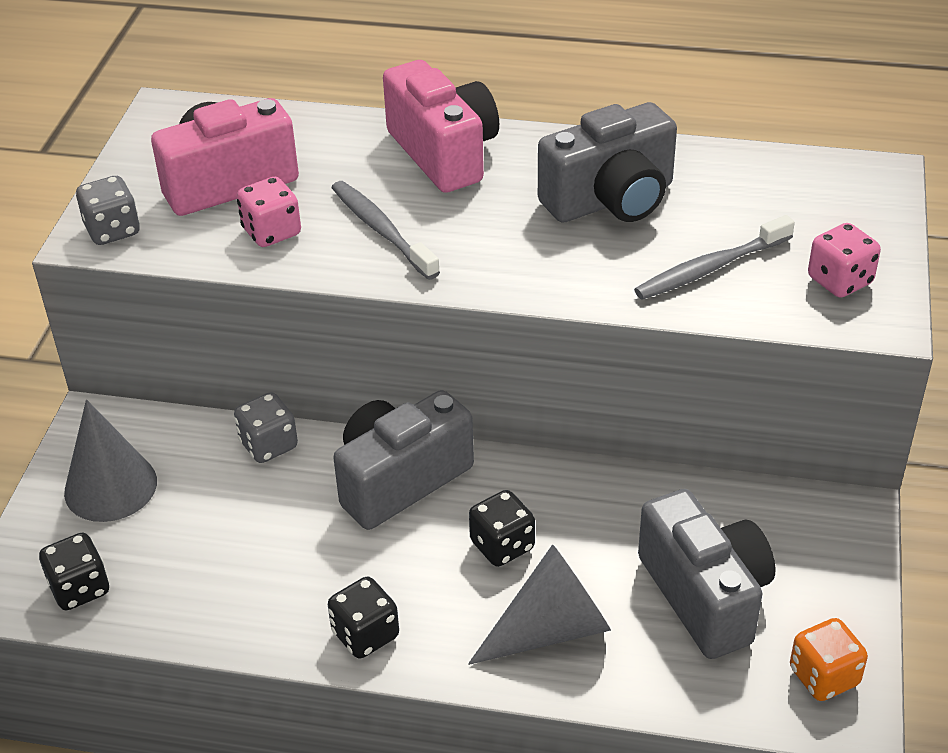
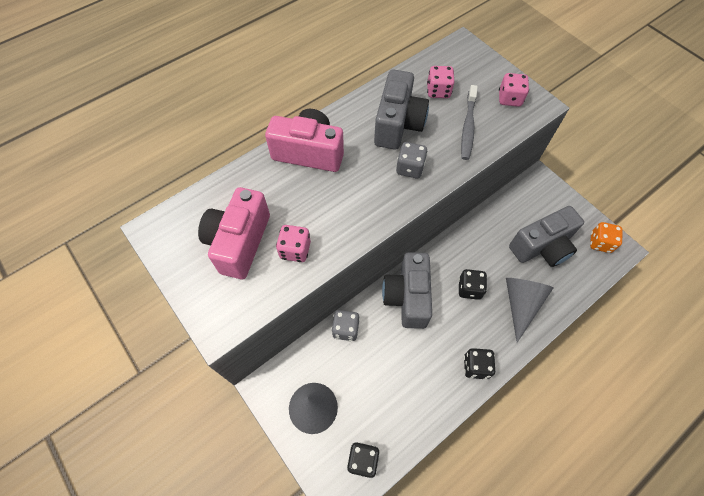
camera: 50 degrees left, 20 degrees up
grey dice [76,176,140,245] -> grey dice moved to [396,142,428,178]
grey toothbrush [331,181,440,280] -> none
grey camera [638,489,776,659] -> grey camera turned 135 degrees clockwise [509,206,584,267]
none -> pink dice [427,66,454,98]

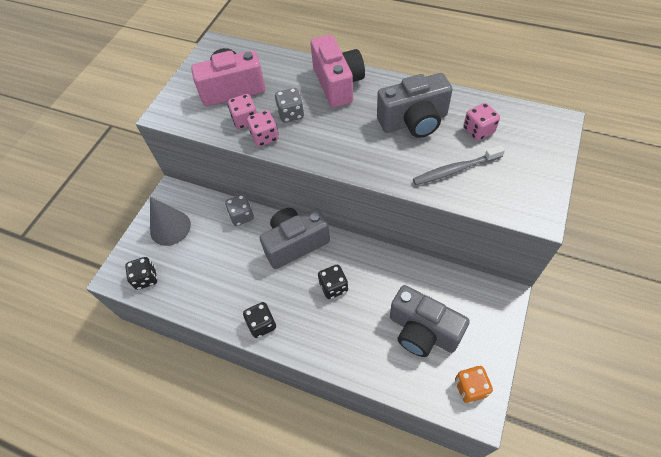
camera: 65 degrees right, 5 degrees down
grey dice [396,142,428,178] -> grey dice moved to [275,88,304,123]
pink dice [499,73,529,107] -> pink dice moved to [247,110,279,147]
grey cone [506,278,553,343] -> none

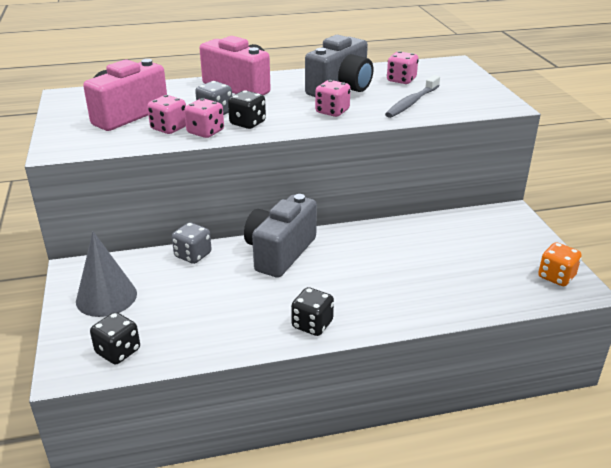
camera: 40 degrees left, 25 degrees down
black dice [318,265,348,299] -> black dice moved to [228,90,266,129]
grey camera [390,285,470,357] -> none
none -> pink dice [315,80,351,117]

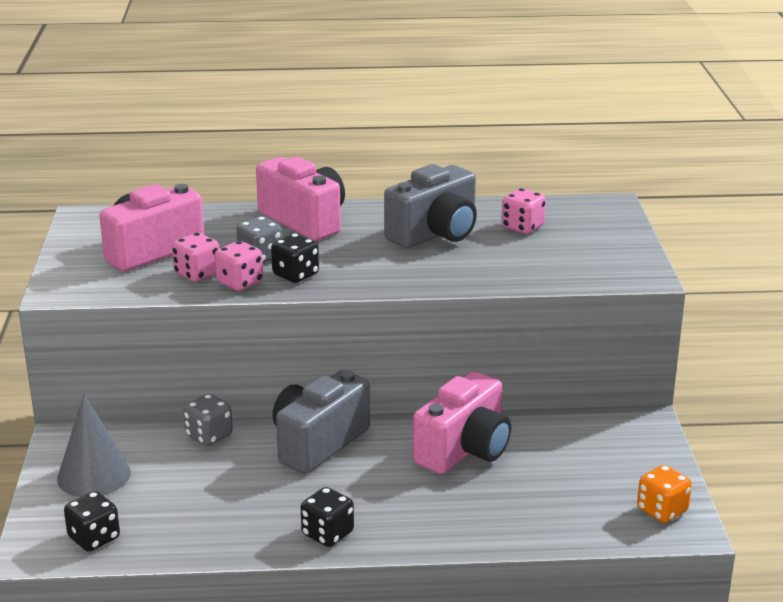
camera: 10 degrees right, 5 degrees down
pink dice [315,80,351,117] -> none
grey toothbrush [385,75,440,118] -> none
none -> pink camera [413,371,511,474]

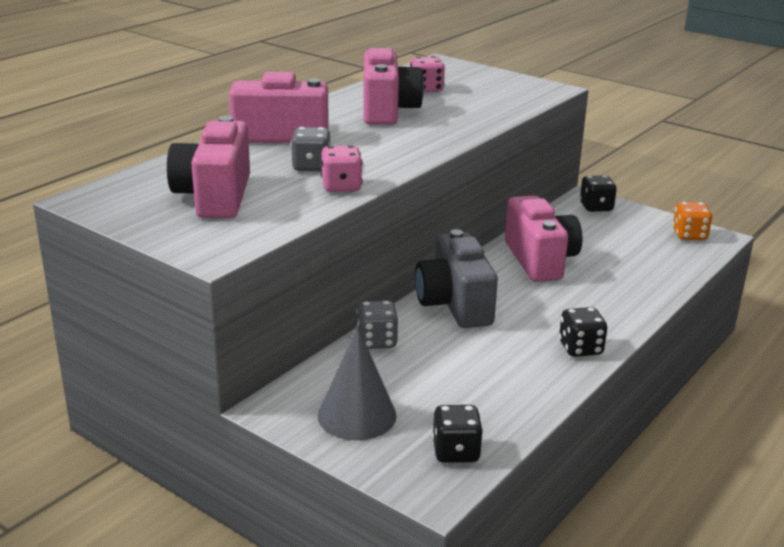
camera: 50 degrees left, 0 degrees up
pink dice [172,233,219,282] -> none
black dice [271,233,319,283] -> black dice moved to [580,175,617,212]
grey camera [384,164,477,248] -> pink camera [363,48,424,125]

